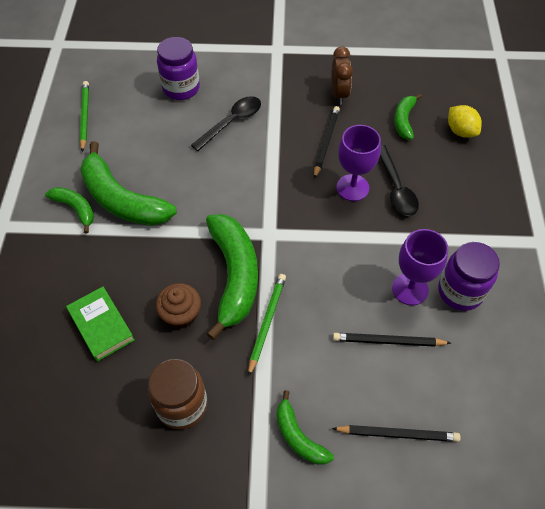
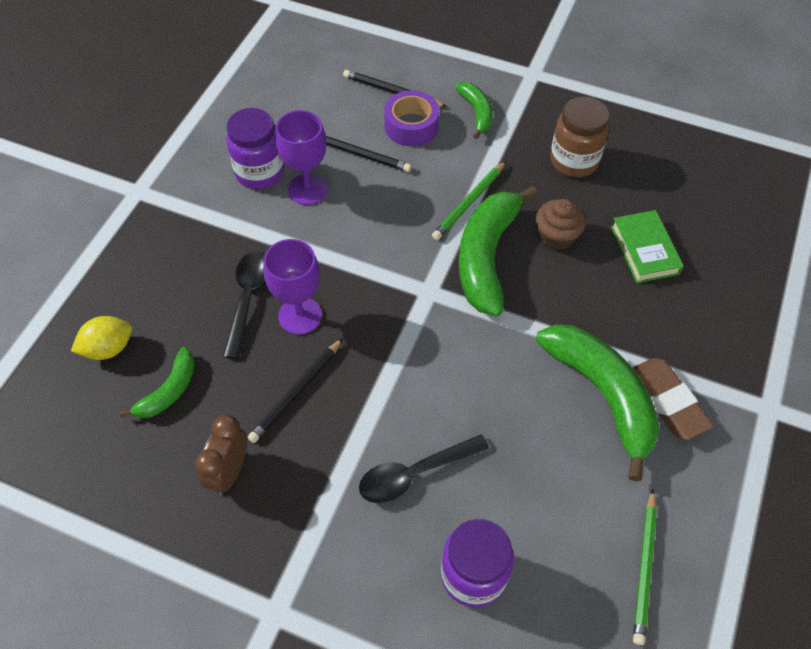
camera: 160 degrees left, 0 degrees up
green banana [45,187,94,234] -> brown eraser [632,358,714,440]
yellow lemon [448,105,482,138] -> yellow lemon turned 75 degrees clockwise [71,316,132,360]
none -> purple tape [384,90,439,146]

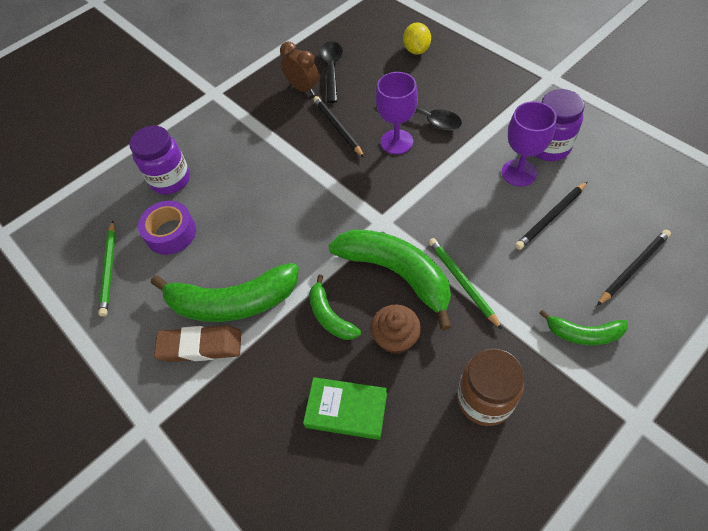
camera: 120 degrees right, 0 degrees up
green banana [119,347,195,418] -> green banana moved to [309,275,361,340]
black spoon [359,434,489,503] -> black spoon moved to [319,41,343,103]
purple tape [384,90,439,146] -> purple tape moved to [138,201,196,255]
green pencil [633,489,657,645] -> green pencil turned 135 degrees counterclockwise [98,220,116,317]

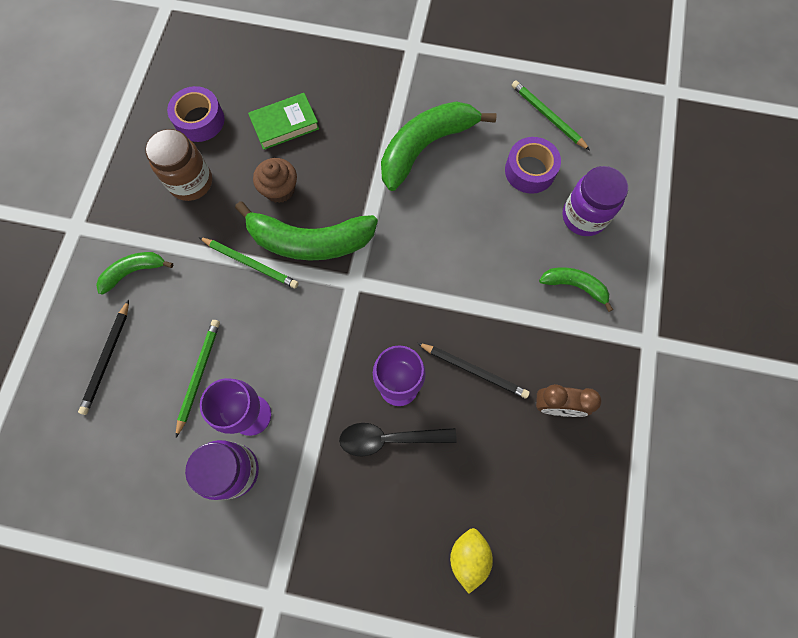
camera: 140 degrees right, 15 degrees up
brown eraser [154,325,241,362] -> none
green banana [309,275,361,340] -> green banana moved to [539,267,613,312]
black spoon [319,41,343,103] -> none
yellow lemon [403,22,431,54] -> yellow lemon turned 45 degrees clockwise [450,528,493,593]
black pencil [515,181,588,250] -> green pencil [176,320,220,438]
none -> purple tape [167,86,224,142]

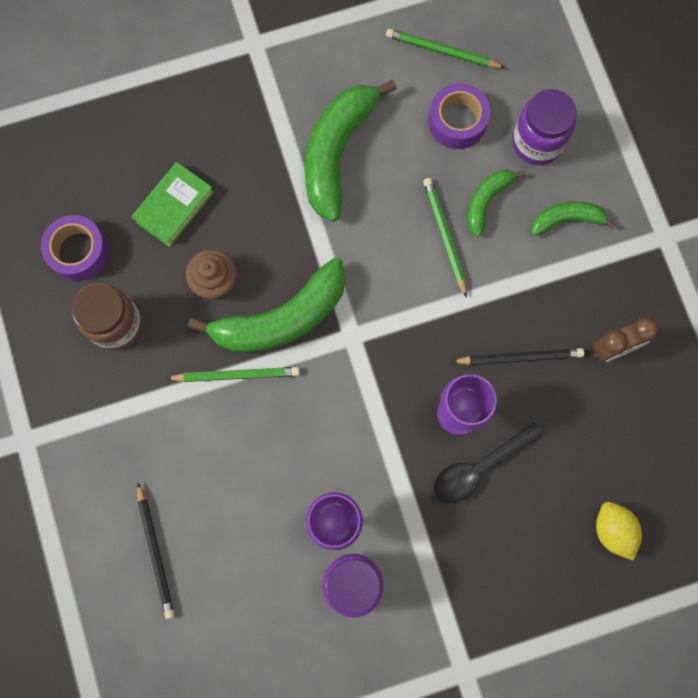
camera: 30 degrees left, 5 degrees up
green banana [96,252,173,295] -> green banana moved to [467,170,526,237]
green pencil [176,320,220,438] -> green pencil moved to [423,178,467,298]

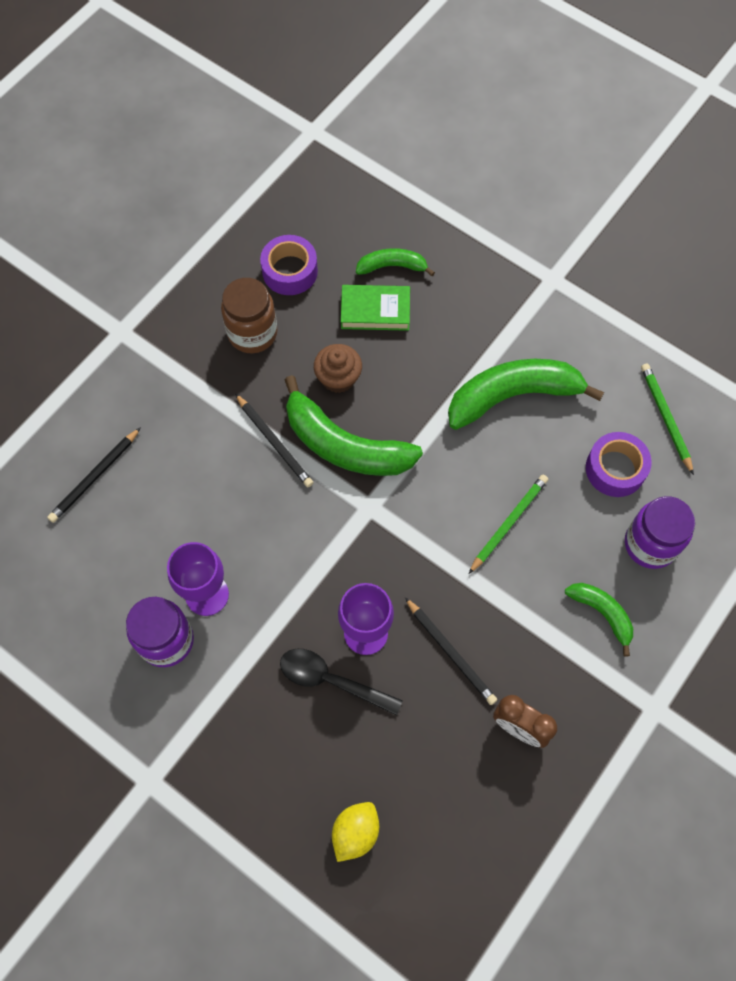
camera: 55 degrees right, 10 degrees down
green pencil [166,367,300,382] -> black pencil [235,394,314,487]
green banana [467,170,526,237] -> green banana moved to [356,248,435,276]

